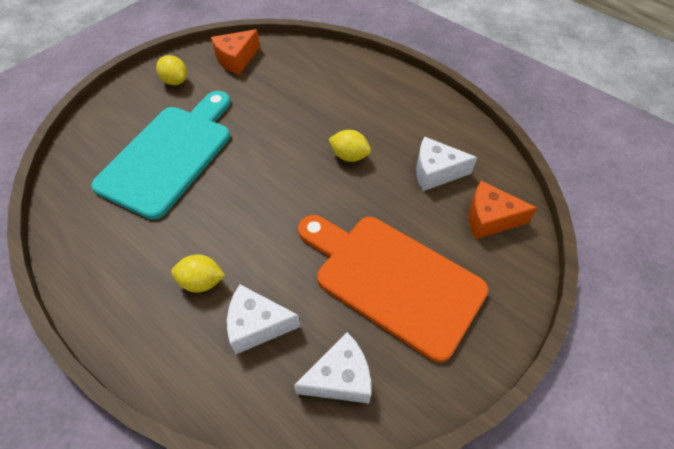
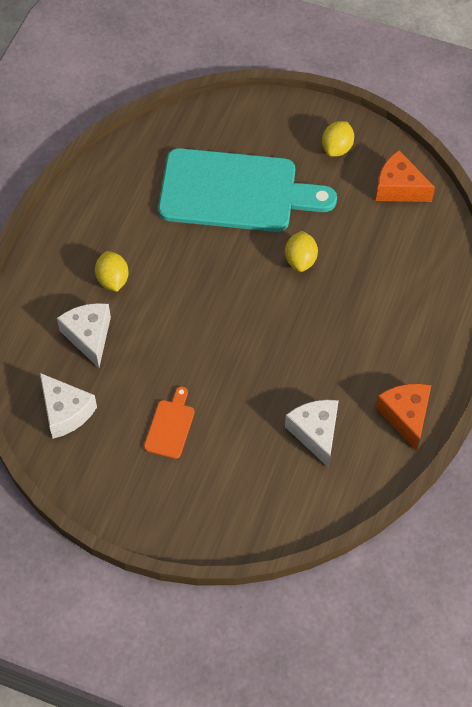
camera: 70 degrees right, 5 degrees up
orange cutting board [298,215,489,362] -> orange cutting board [144,386,195,459], size x0.40
yellow lemon [328,130,371,162] -> yellow lemon moved to [285,231,318,272]
orange cheese [469,181,537,239] -> orange cheese moved to [376,384,431,451]

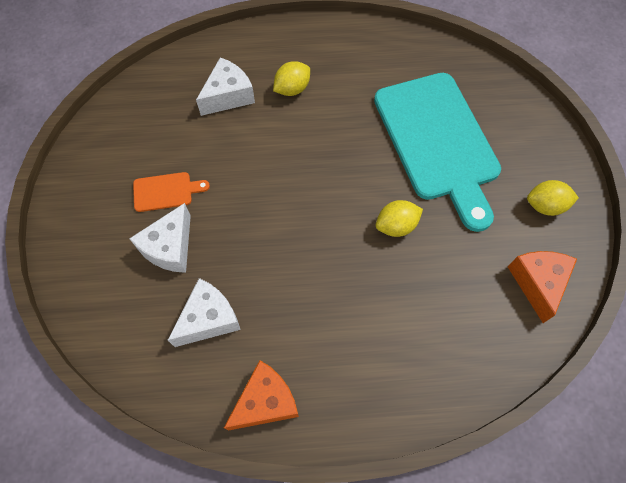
camera: 65 degrees right, 5 degrees up
white cheese [40,373,97,439] -> white cheese moved to [129,203,191,273]

